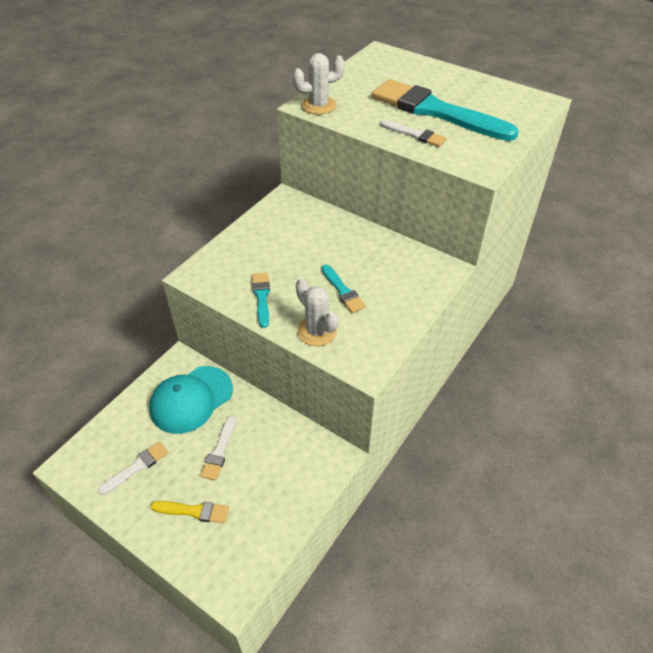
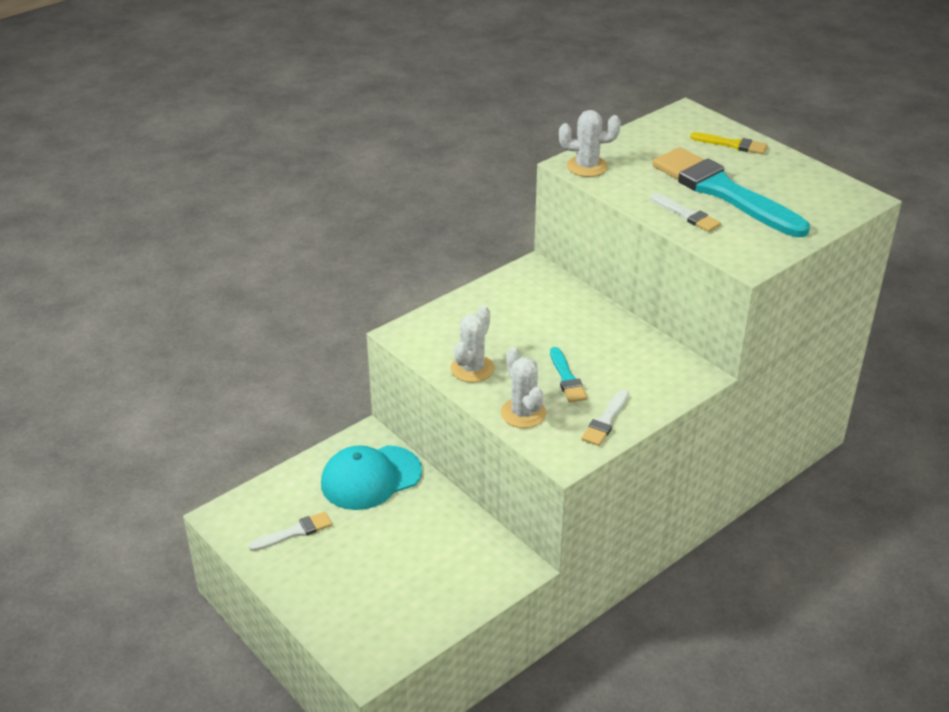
camera: 15 degrees right, 10 degrees down
yellow brush [151,501,229,523] -> yellow brush moved to [690,132,767,154]
white brush [200,416,236,481] -> white brush moved to [581,390,629,446]
turquoise brush [252,273,270,328] -> white cactus [451,305,494,382]

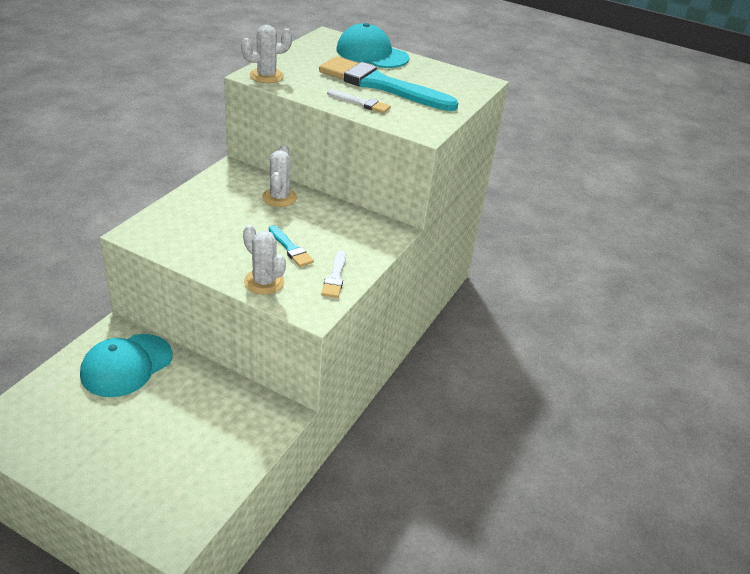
camera: 25 degrees left, 0 degrees up
white brush [248,512,332,551] -> none
white cactus [451,305,494,382] -> white cactus moved to [262,145,297,207]
yellow brush [690,132,767,154] -> turquoise cap [336,23,409,68]

